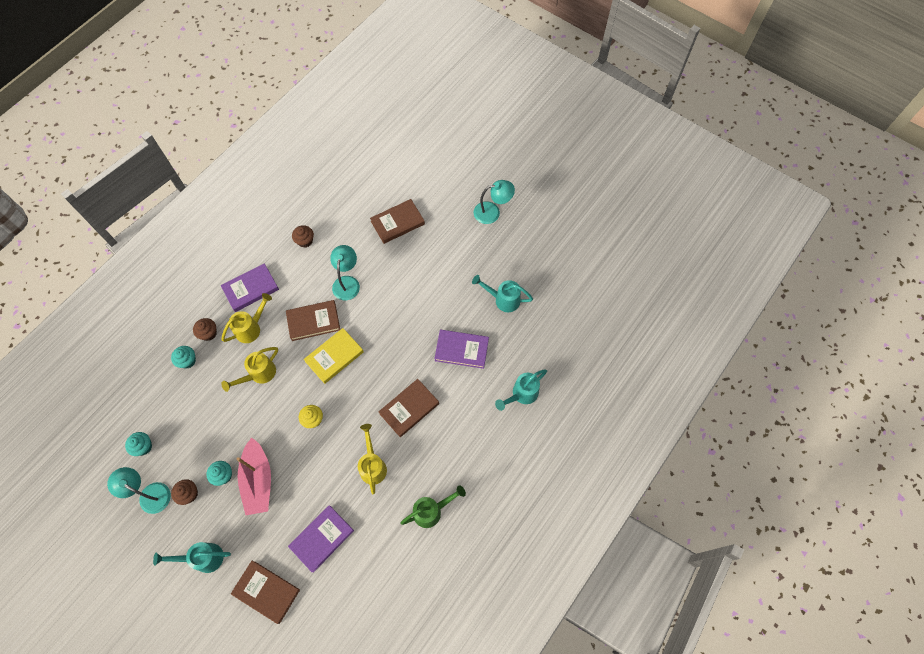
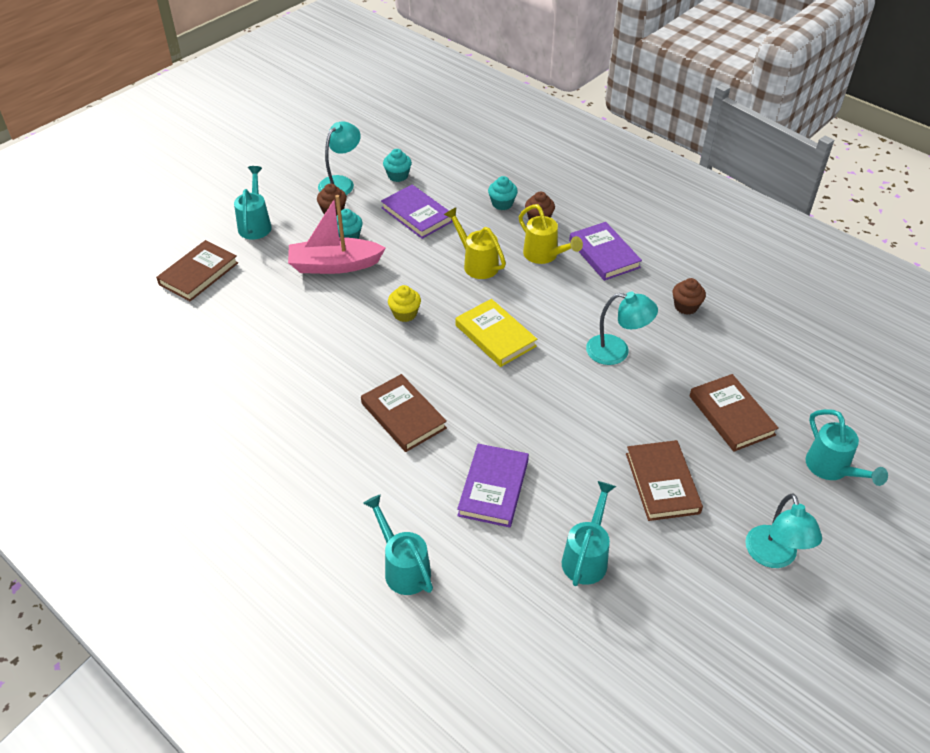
camera: 95 degrees right, 20 degrees down
brown book [286,300,340,341] -> brown book moved to [626,440,703,521]
purple book [288,505,354,573] -> purple book moved to [381,185,453,239]
yellow watering can [358,424,387,494] -> none
green watering can [400,485,466,528] -> none
none -> turquoise watering can [805,409,888,486]

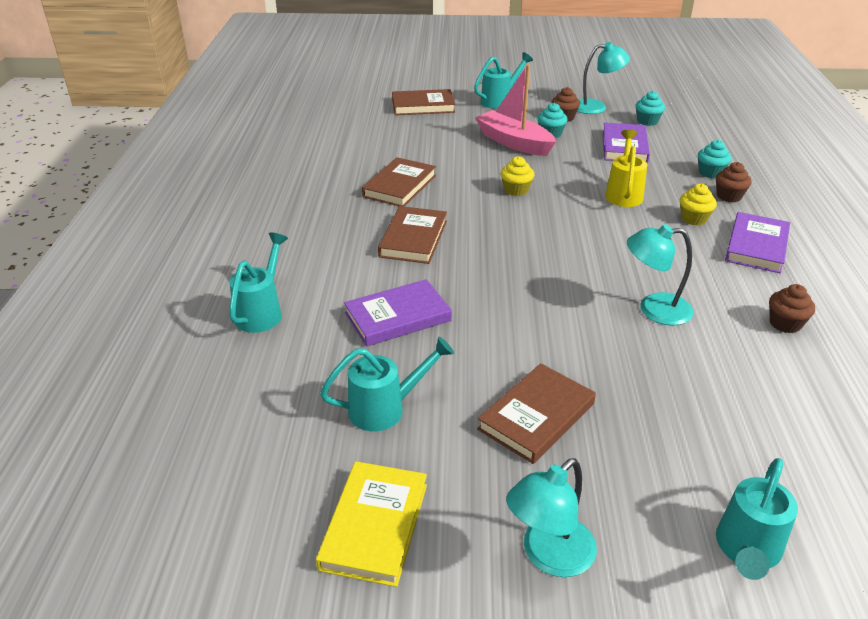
camera: 50 degrees right, 10 degrees down
yellow book [456,299,537,367] -> yellow book moved to [316,461,427,587]
yellow watering can [519,204,583,264] -> yellow cupcake [680,184,717,225]
turquoise lamp [586,292,658,365] -> turquoise lamp turned 120 degrees clockwise [627,224,694,326]
brown book [690,374,779,452] -> brown book moved to [362,157,436,207]

